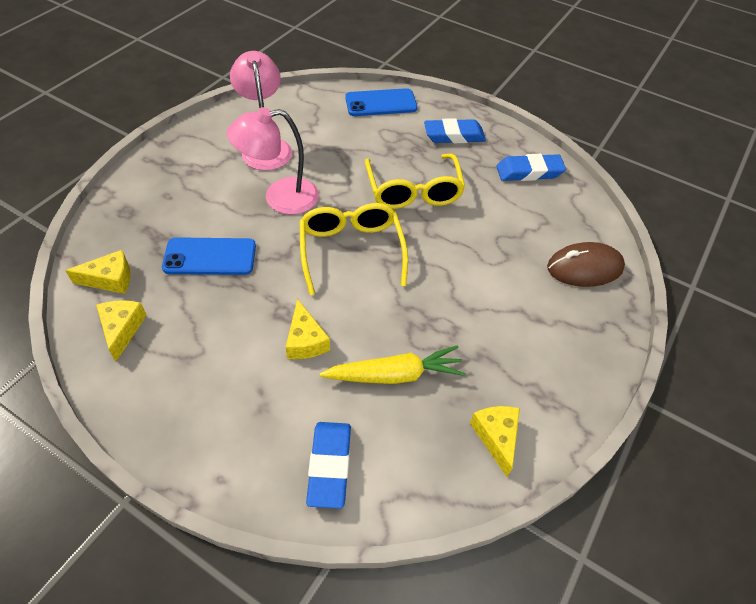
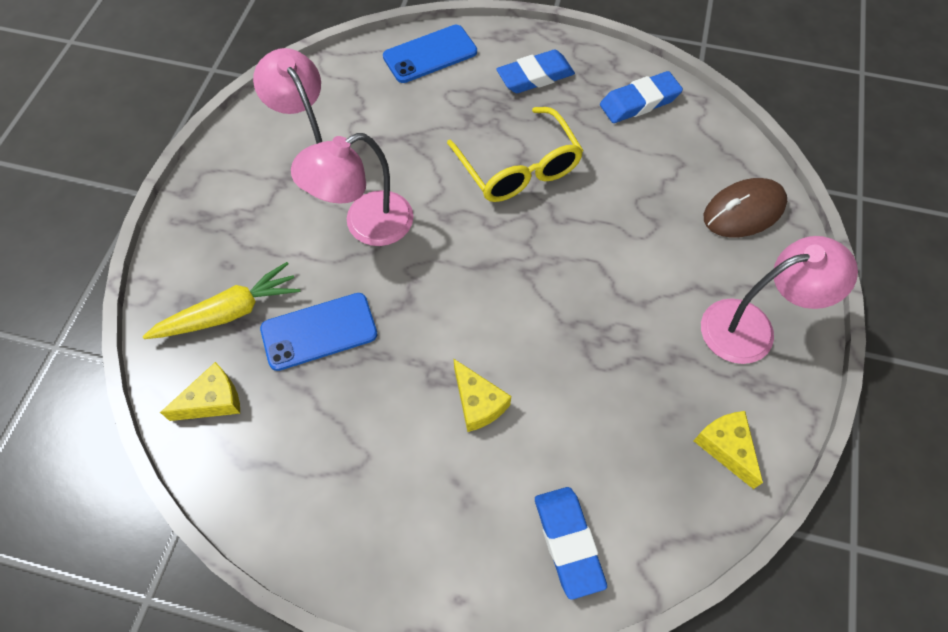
camera: 15 degrees left, 10 degrees up
yellow cheese [96,300,147,361] -> none
yellow glasses [300,203,408,295] -> none
yellow carrot [320,345,466,384] -> yellow carrot moved to [143,262,300,339]
none -> pink lamp [701,236,858,364]

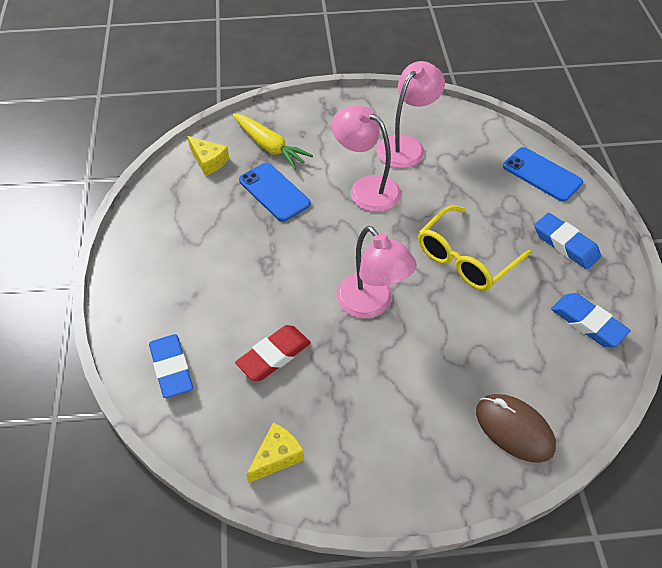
camera: 70 degrees right, 10 degrees down
yellow cheese [454,359,511,432] -> none
blue eraser [535,487,607,600] -> blue eraser turned 75 degrees counterclockwise [149,334,193,398]
pink lamp [701,236,858,364] -> pink lamp moved to [336,226,417,318]
none -> red eraser [235,325,311,381]

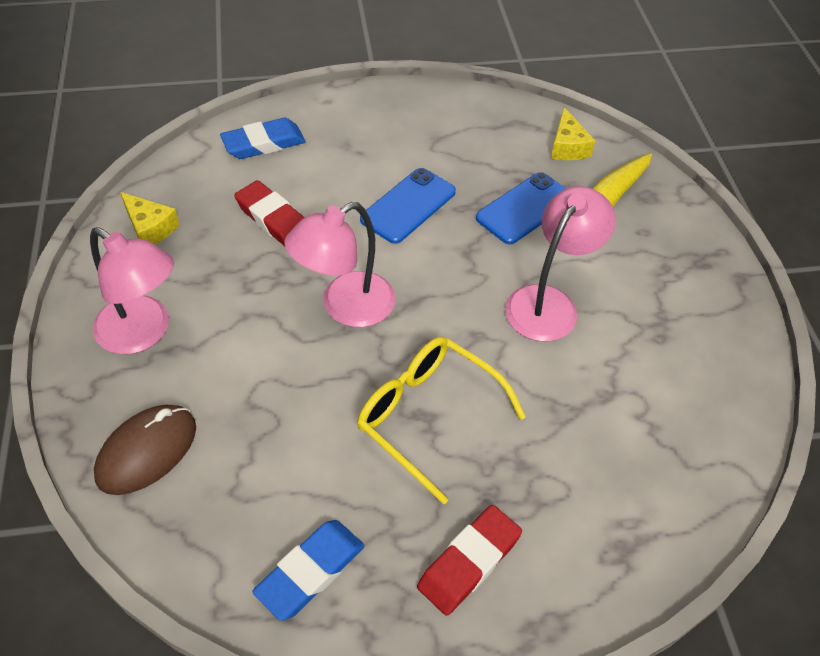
camera: 85 degrees right, 0 degrees up
yellow cheese [187,136,229,176] -> yellow cheese turned 45 degrees counterclockwise [551,107,596,160]
pink lamp [376,61,445,168] -> pink lamp moved to [90,227,174,354]
blue phone [503,147,583,202] -> blue phone moved to [360,168,456,244]
blue eraser [534,213,601,269] -> red eraser [417,505,522,616]

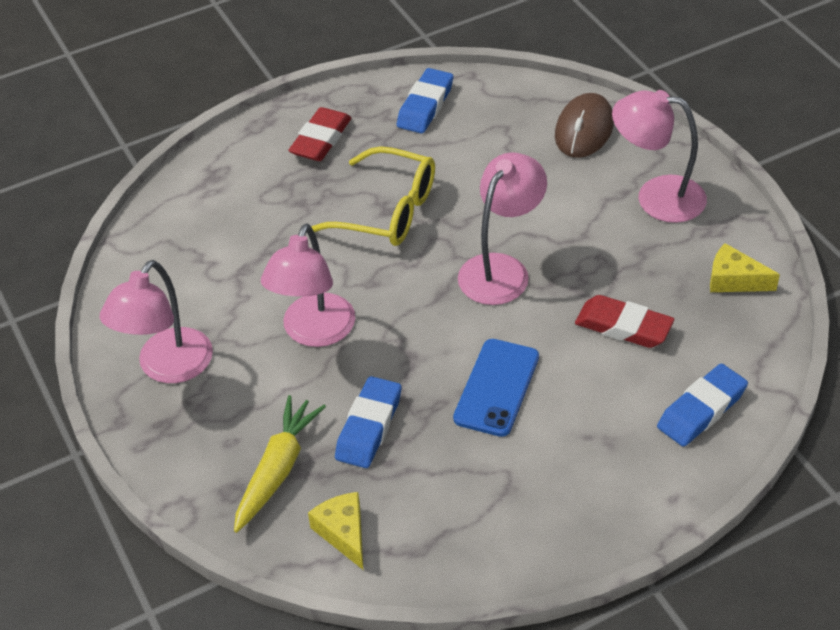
camera: 165 degrees right, 5 degrees down
blue phone [476,172,566,244] -> blue eraser [335,376,401,468]
none -> pink lamp [100,260,213,383]

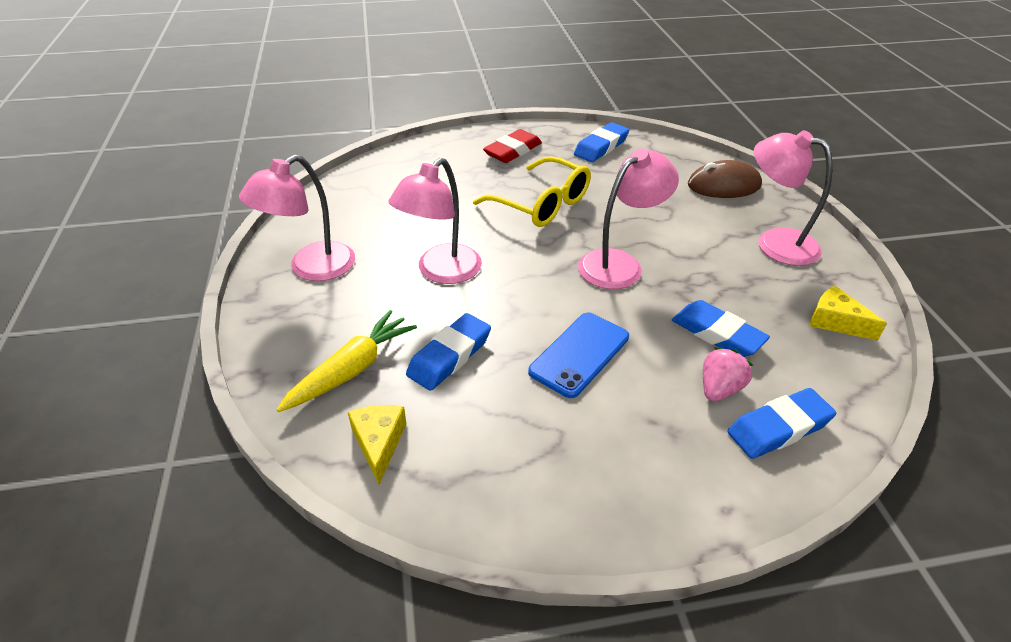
camera: 15 degrees right, 5 degrees down
brown mouse [555,93,614,158] -> brown mouse turned 45 degrees clockwise [688,160,762,198]
red eraser [575,295,674,348] -> blue eraser [672,300,770,357]
none -> pink strawberry [703,347,753,401]

